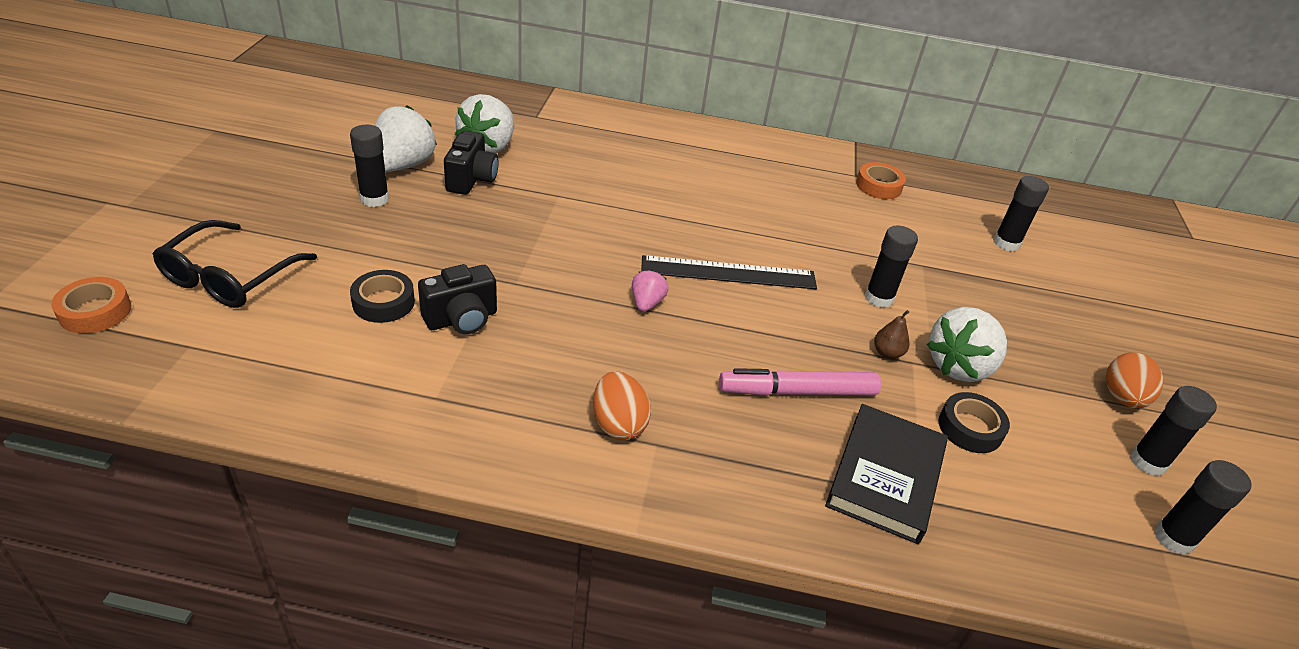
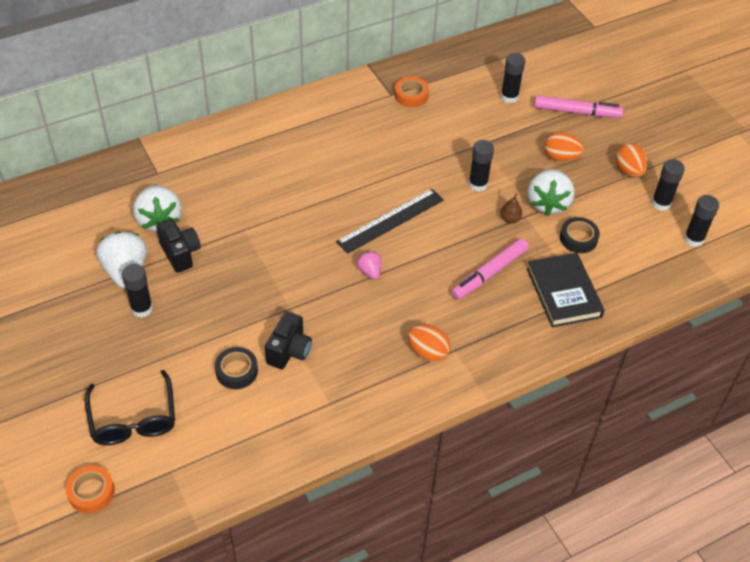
camera: 35 degrees left, 10 degrees up
none -> pink marker [534,95,624,118]
none -> orange egg [544,132,584,162]

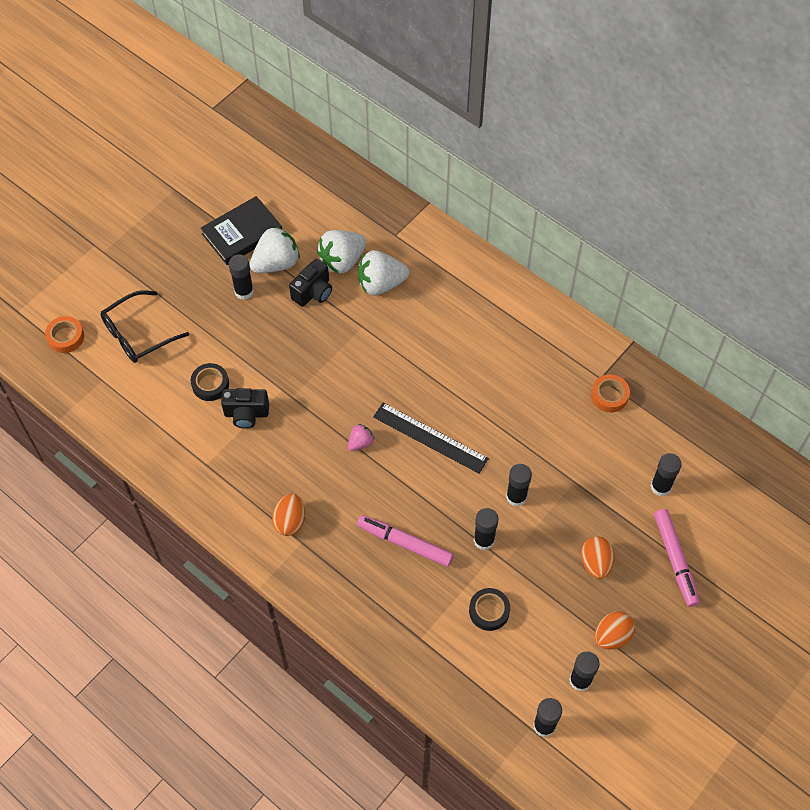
camera: 70 degrees right, 10 degrees up
brown pear [500,193,522,223] -> black glue stick [474,508,498,550]
black book [527,253,605,327] -> black book moved to [201,196,282,265]
white strawberry [528,169,575,216] -> white strawberry moved to [358,250,409,295]

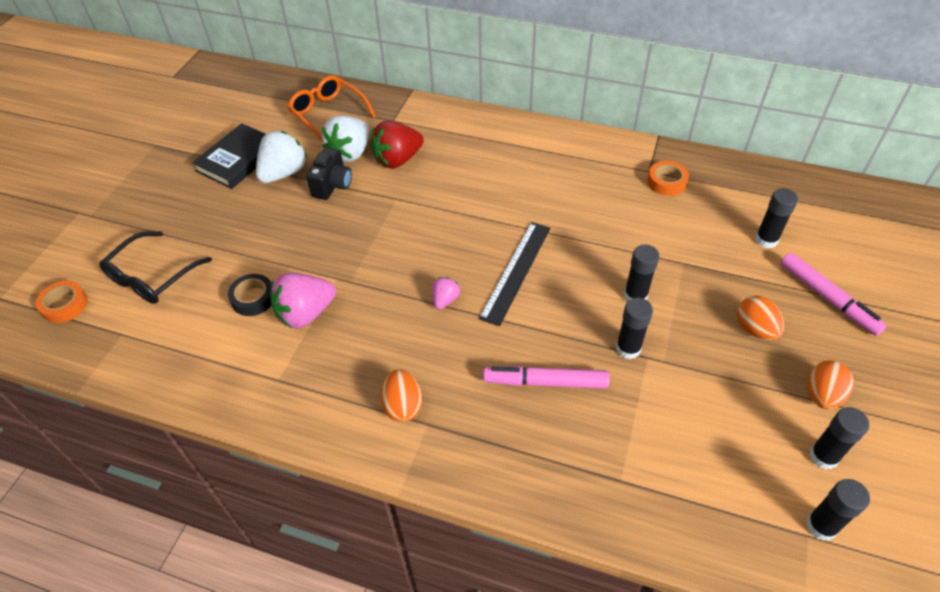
camera: 20 degrees left, 10 degrees down
black camera [221,388,269,429] -> pink strawberry [270,273,336,328]
black glue stick [229,254,254,300] -> none
white strawberry [358,250,409,295] -> red strawberry [370,121,424,169]
black ruler [373,403,489,473] -> black ruler turned 75 degrees counterclockwise [479,222,550,326]
black tape [469,588,510,631] -> none
none -> orange glasses [287,75,376,142]

